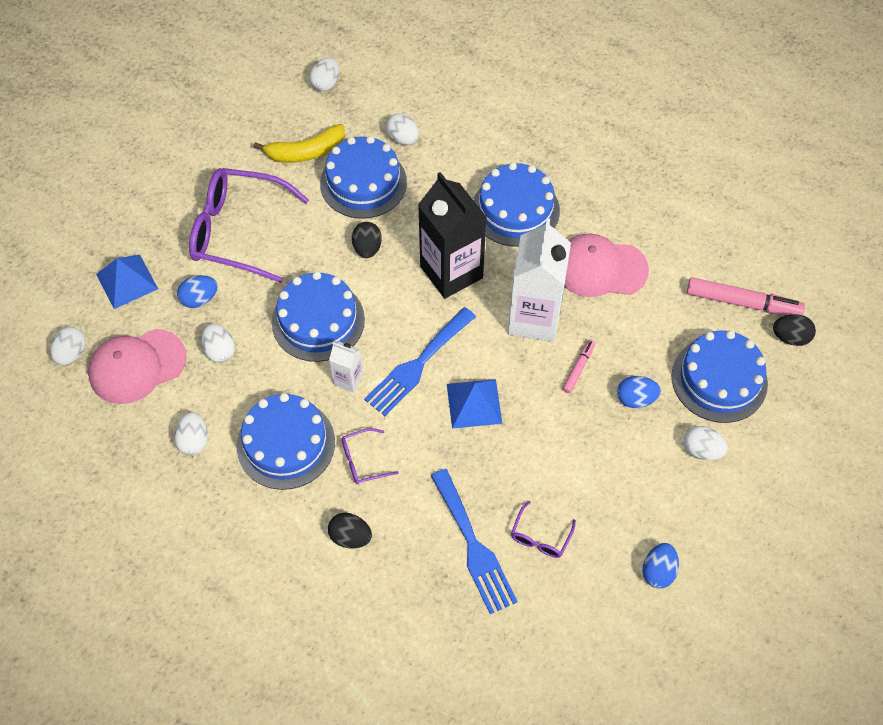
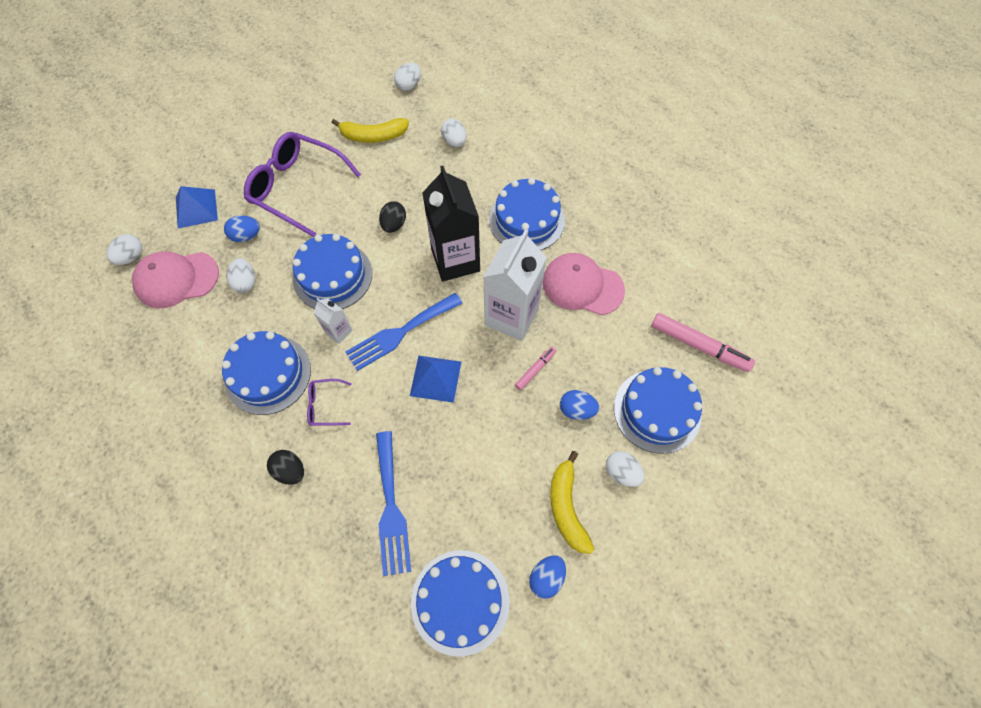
camera: 15 degrees right, 5 degrees up
white egg [174,412,208,456] -> none
blue cake [320,136,407,219] -> blue cake moved to [411,550,509,657]
purple glasses [511,501,576,558] -> none
black egg [773,314,816,346] -> none
none -> yellow banana [550,451,594,554]

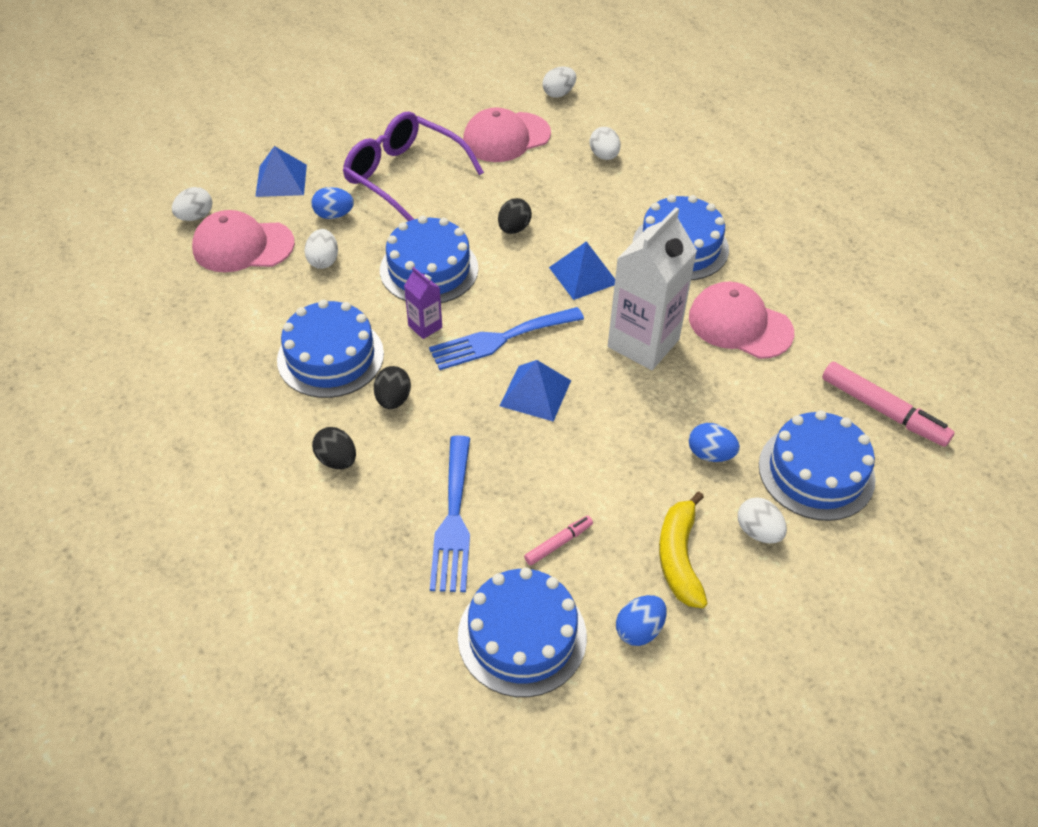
camera: 10 degrees right, 15 degrees down
purple glasses [307,379,352,426] -> black egg [374,366,411,409]
white carton [313,298,352,344] -> purple carton [404,267,442,339]
yellow banana [332,118,409,143] -> pink cap [463,108,551,162]
black carton [422,166,480,282] -> blue pyramid [549,241,615,300]
pink marker [515,347,556,390] -> pink marker moved to [524,516,593,565]

